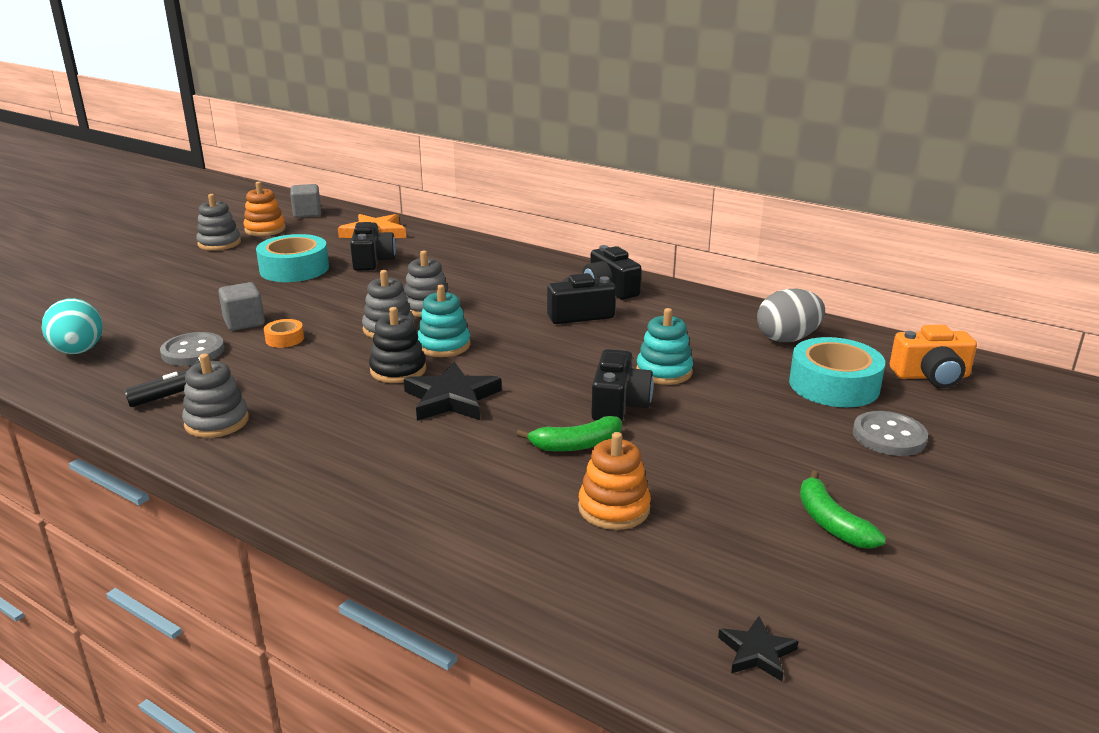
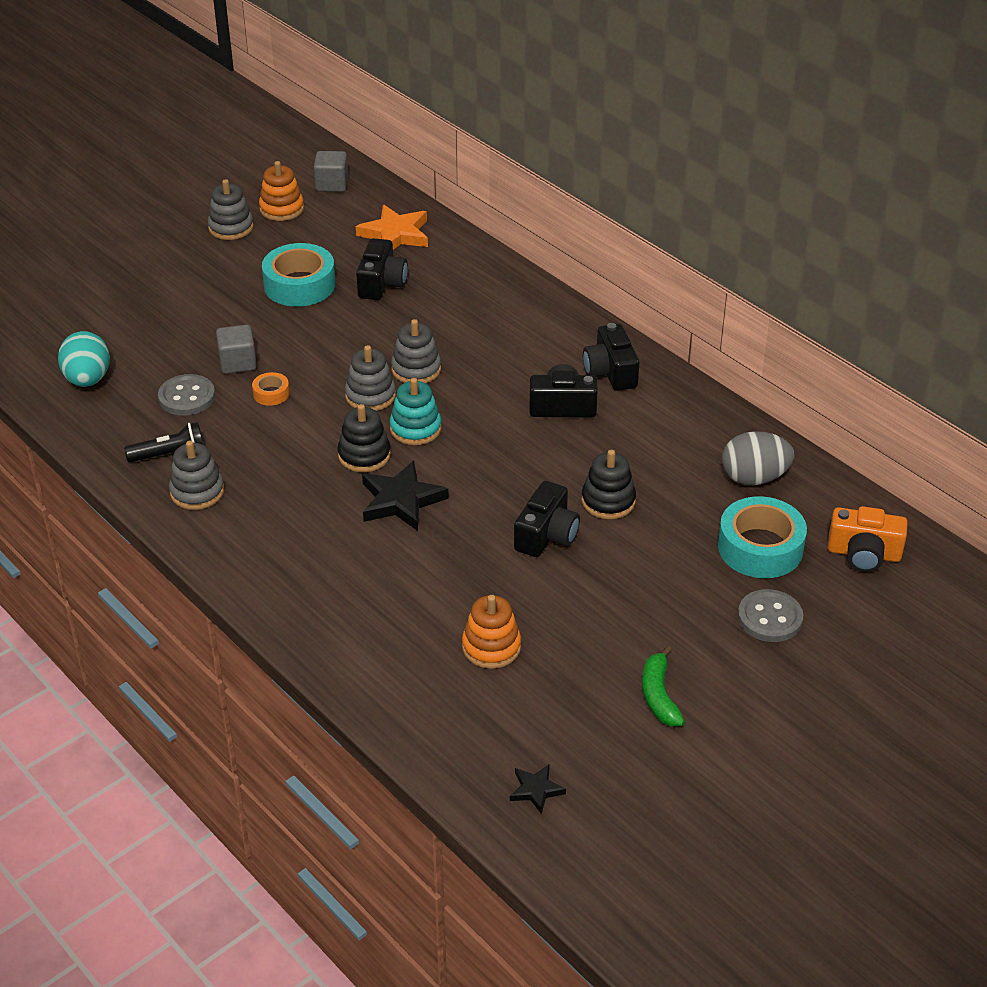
camera: 15 degrees right, 15 degrees up
green banana [516,416,622,452] -> none
turquoise stacking toy [636,308,693,385] -> black stacking toy [582,450,636,519]

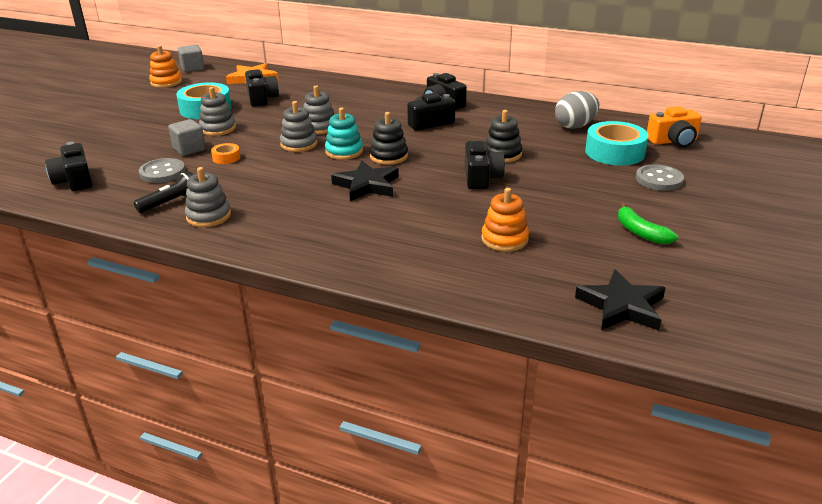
camera: 25 degrees left, 10 degrees down
turquoise egg [58,331,110,387] -> black camera [45,142,93,191]
grey stacking toy [208,179,254,240] -> grey stacking toy moved to [199,87,236,136]
black stacking toy [337,404,391,472] -> black stacking toy moved to [370,112,408,165]
black star [510,764,566,814] -> black star [575,269,665,330], size x1.86

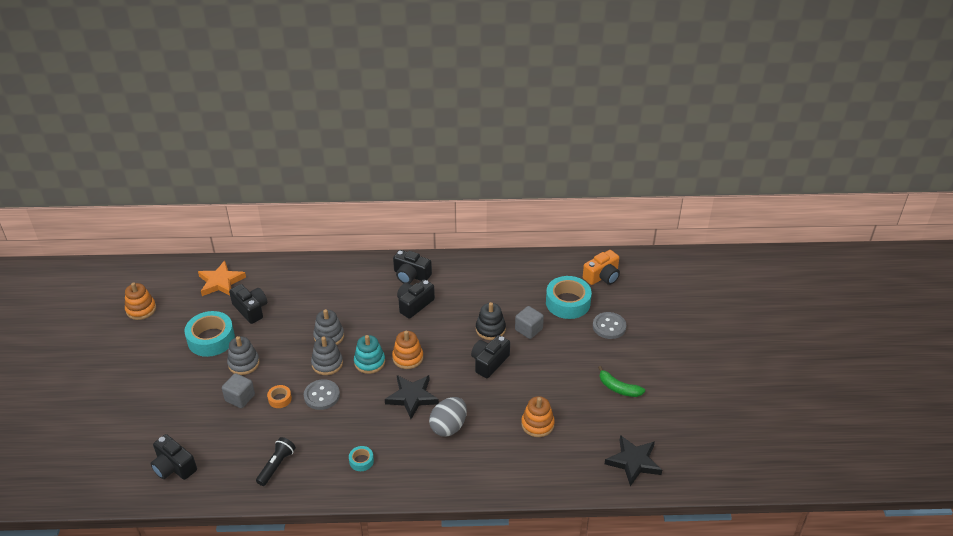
camera: 25 degrees left, 10 degrees up
grey button [139,158,185,183] -> grey button moved to [304,379,340,410]
grey cube [178,45,204,72] -> grey cube moved to [515,306,544,339]
grey stacking toy [185,167,231,227] -> none
black stacking toy [370,112,408,165] -> orange stacking toy [392,330,423,369]
black camera [465,141,505,189] -> black camera turned 120 degrees counterclockwise [471,335,510,378]
grey egg [555,91,599,129] -> grey egg moved to [429,397,467,436]
none -> turquoise tape [349,446,374,471]

